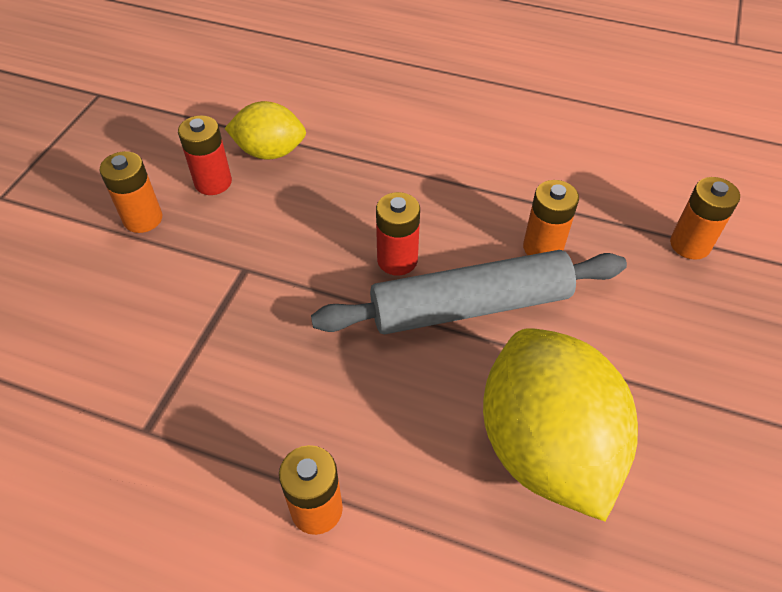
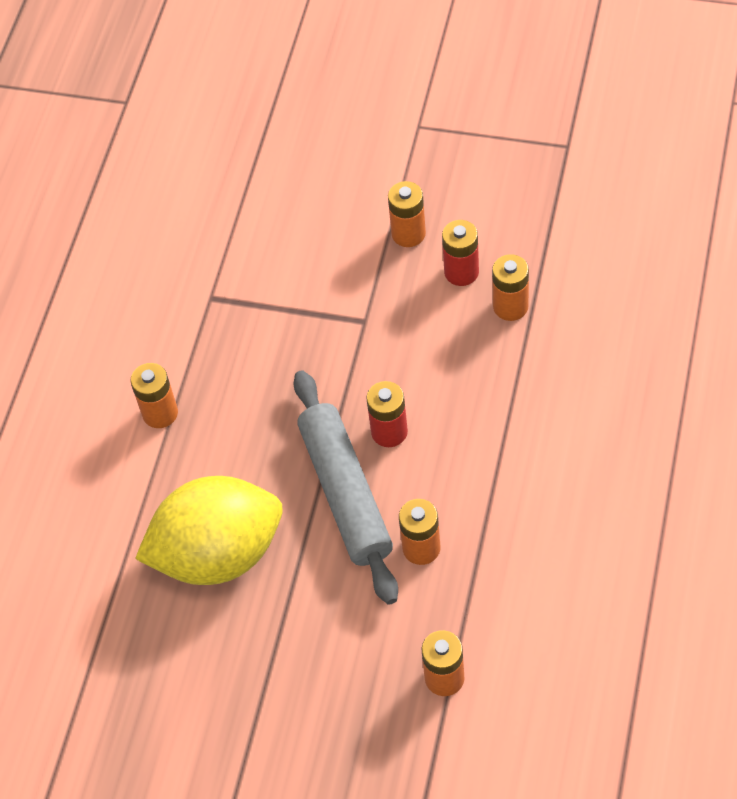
camera: 90 degrees right, 5 degrees up
yellow lemon [224,101,306,160] -> orange battery [492,254,529,321]

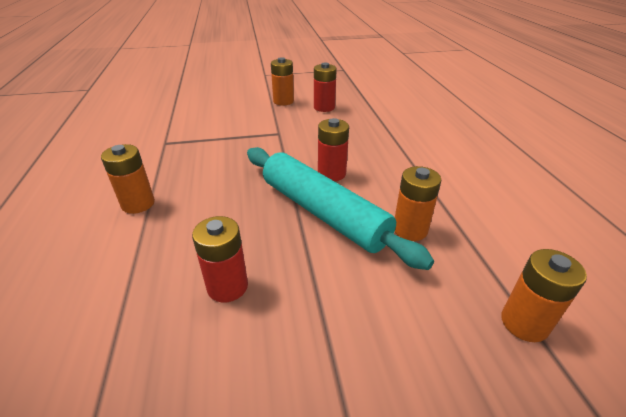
camera: 30 degrees left, 20 degrees down
yellow lemon [135,476,283,585] -> red battery [192,216,248,302]
grey rolling pin [293,370,398,605] -> turquoise rolling pin [247,147,434,270]
orange battery [492,254,529,321] -> none

